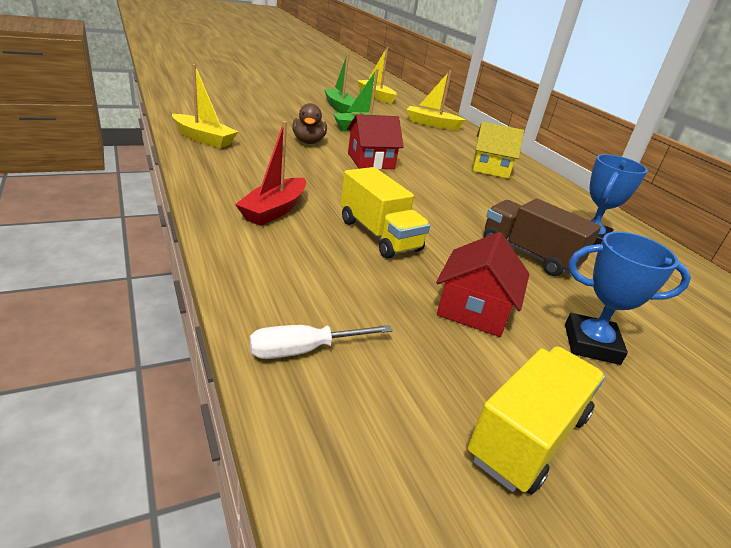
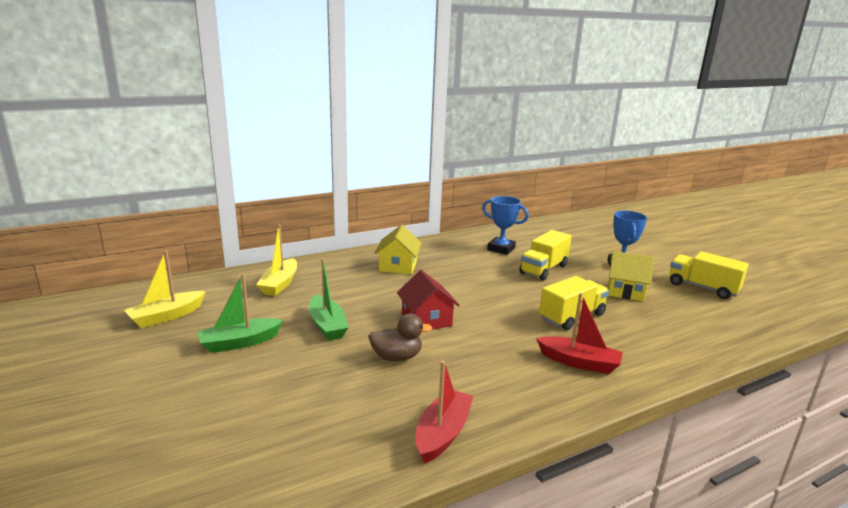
camera: 90 degrees left, 10 degrees down
yellow boat [172,64,238,148] -> red boat [416,361,473,464]
white screwdriver [249,325,393,359] -> none
red house [436,232,529,337] -> yellow house [608,251,654,302]
brown truck [483,198,601,276] -> yellow truck [519,230,572,281]

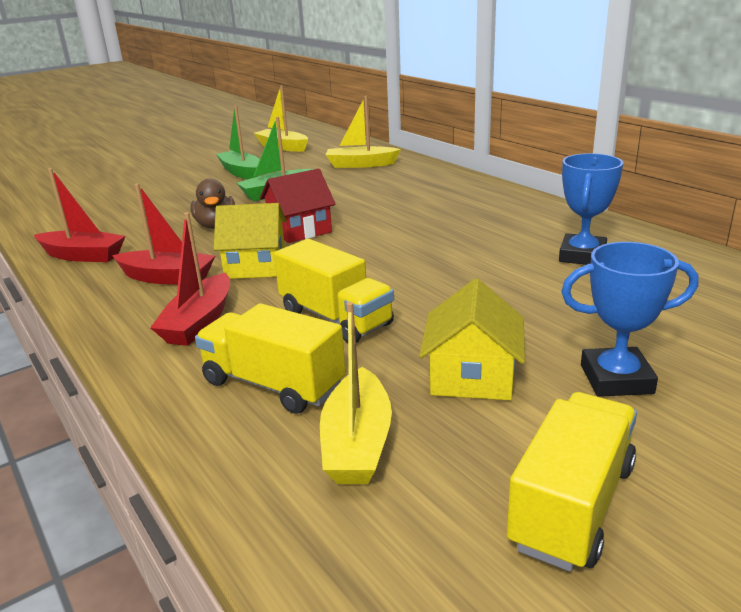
camera: 85 degrees right, 5 degrees up
yellow house [375,225,422,274] -> yellow house moved to [214,203,286,279]
yellow truck [519,230,572,281] -> yellow truck moved to [195,303,346,414]
none -> red boat [112,183,215,285]
none -> yellow boat [320,302,392,484]

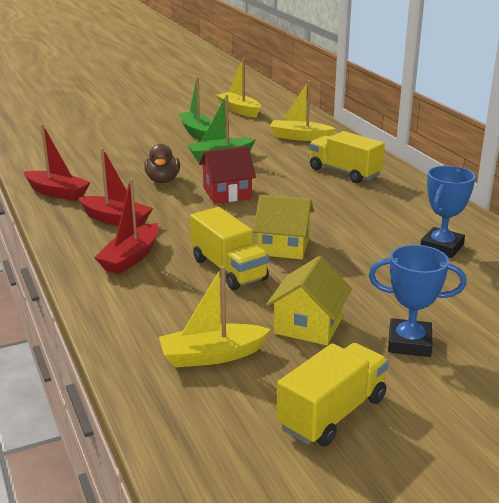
camera: 10 degrees right, 0 degrees up
yellow truck [195,303,346,414] -> yellow truck moved to [309,131,385,183]
yellow house [214,203,286,279] -> yellow house moved to [253,195,314,259]
yellow boat [320,302,392,484] -> yellow boat turned 60 degrees clockwise [159,266,271,368]

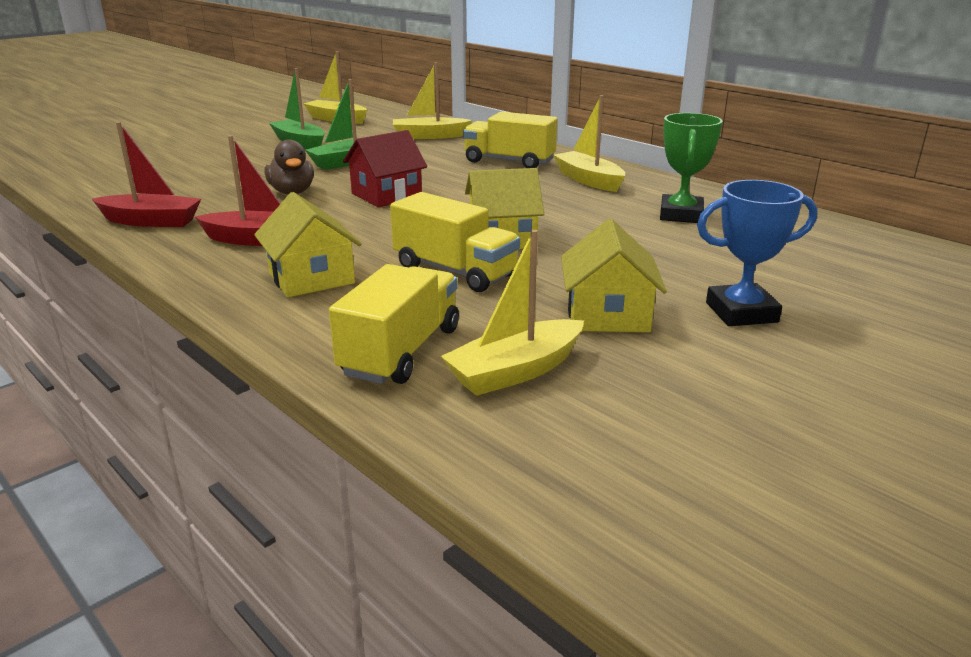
camera: 20 degrees left, 0 degrees up
red boat [94,178,159,274] -> yellow house [254,192,361,297]
yellow truck [276,343,389,447] -> yellow truck moved to [329,264,459,384]
blue trophy [420,165,475,258] -> green trophy [660,113,723,223]
none -> yellow boat [553,95,625,192]

